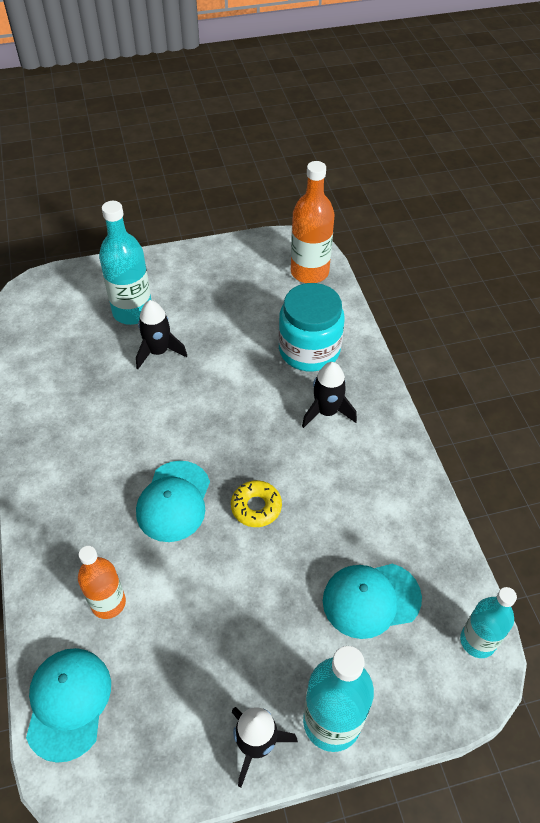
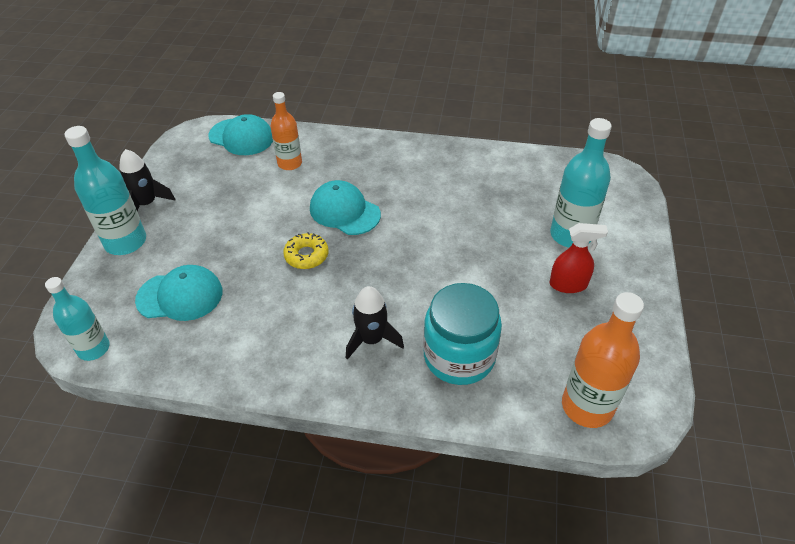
camera: 115 degrees right, 5 degrees down
black rocket [136,300,187,369] -> none
turquoise cap [323,564,422,639] -> turquoise cap turned 75 degrees clockwise [135,265,223,321]
none -> red spray bottle [550,223,608,293]

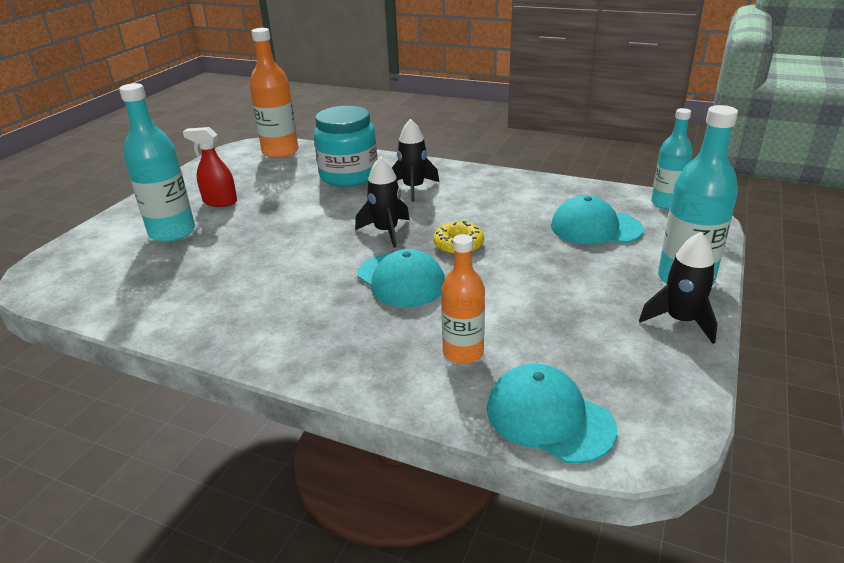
camera: 165 degrees left, 15 degrees down
none -> black rocket [355,156,410,248]

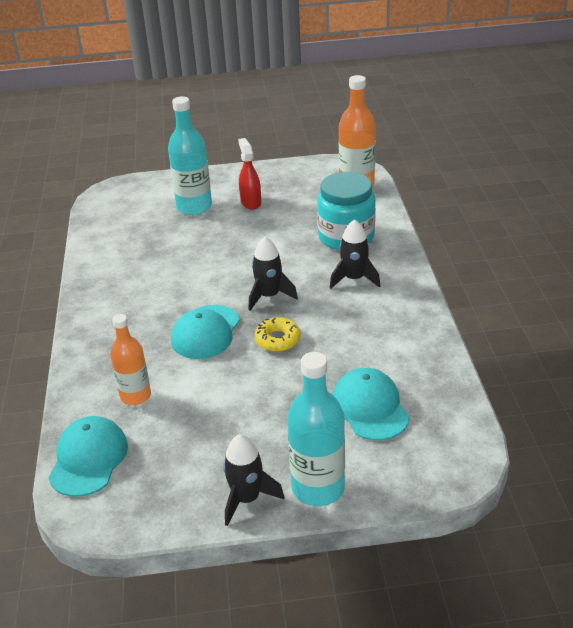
camera: 60 degrees right, 5 degrees up
turquoise bottle [651,108,693,209] -> none

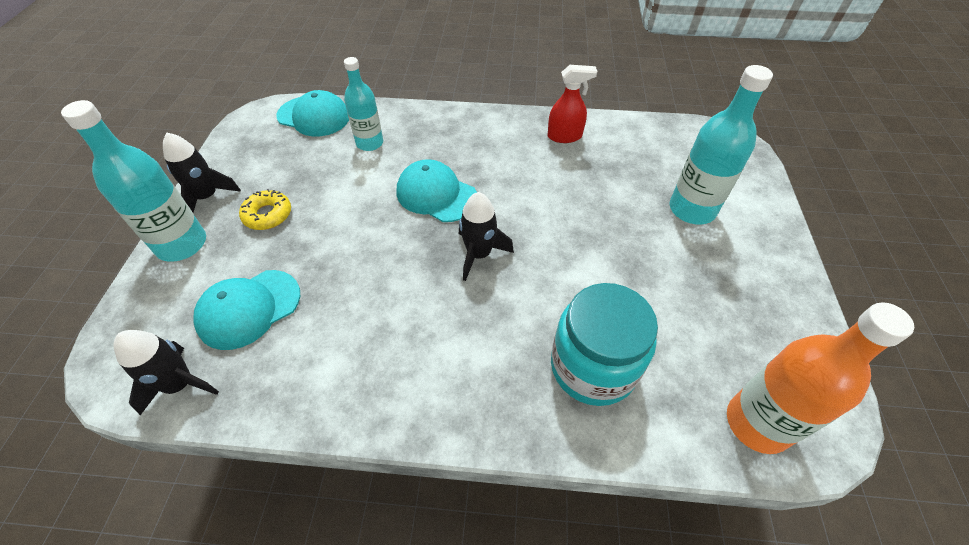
camera: 100 degrees right, 15 degrees up
orange bottle [110,314,151,405] -> turquoise bottle [344,57,383,151]
red spray bottle [238,138,261,210] -> red spray bottle moved to [548,65,597,143]
yellow donut [255,317,301,352] -> yellow donut moved to [239,189,291,230]
black rocket [330,219,380,289] -> black rocket moved to [114,330,219,415]
turquoise cap [333,368,410,440] -> turquoise cap turned 150 degrees clockwise [193,270,300,350]

